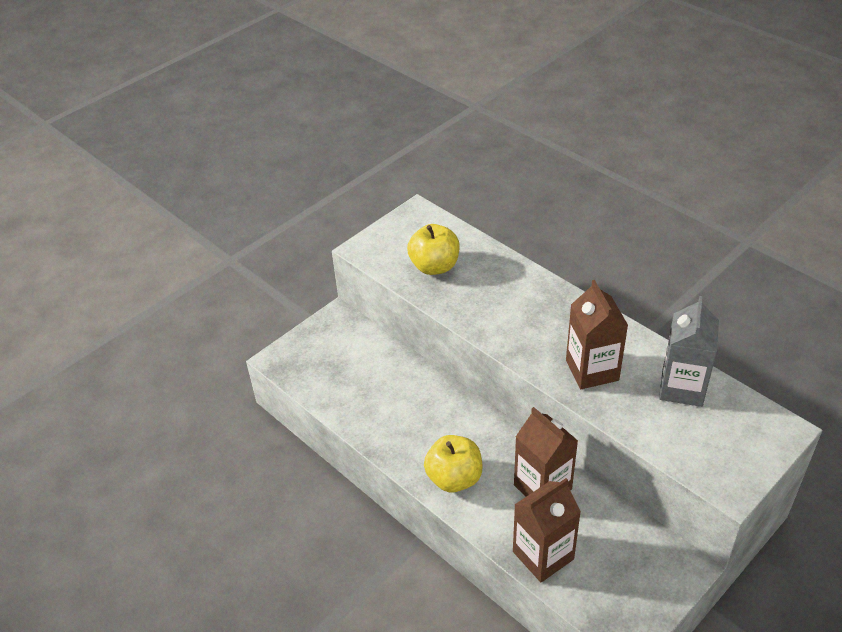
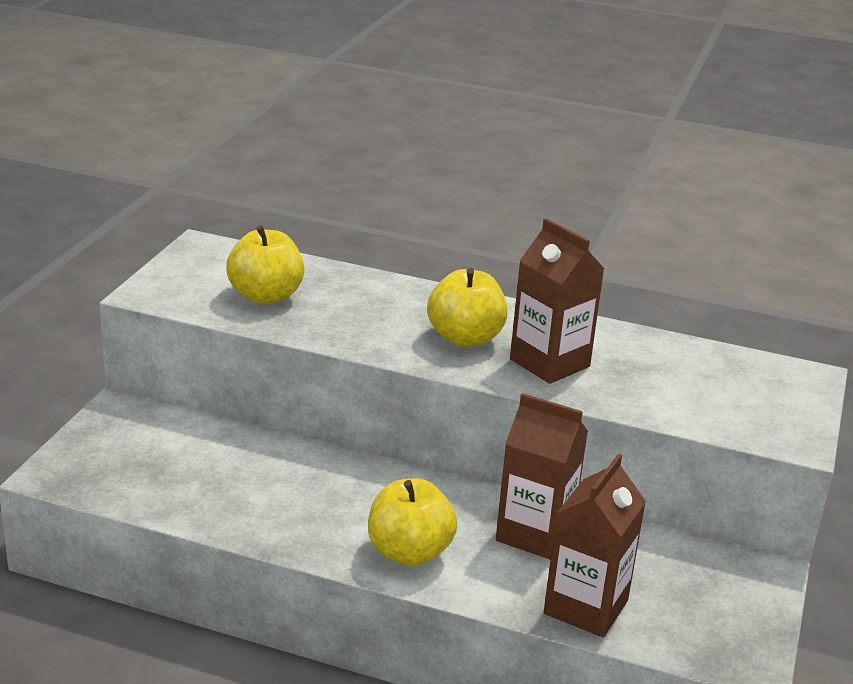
camera: 30 degrees left, 15 degrees down
grey carton [659,296,719,407] -> none
none -> yellow apple [427,268,508,347]

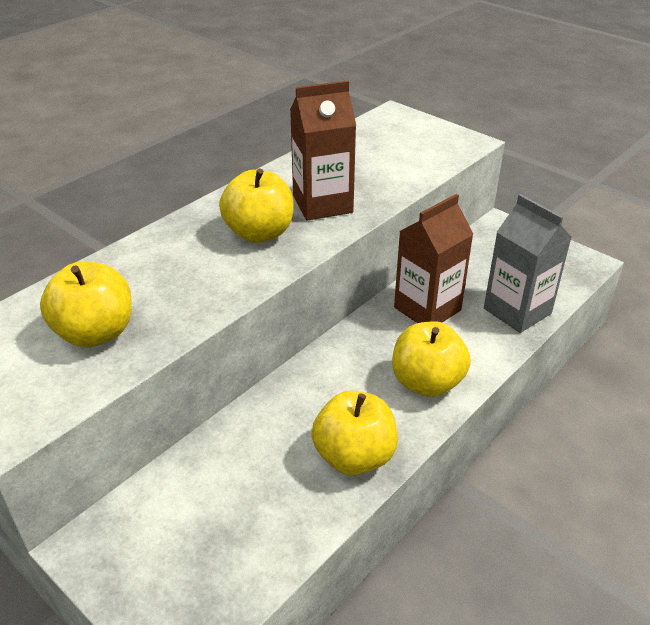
camera: 65 degrees left, 10 degrees up
brown carton [544,454,646,637] -> grey carton [484,194,572,333]
none -> yellow apple [311,391,398,475]

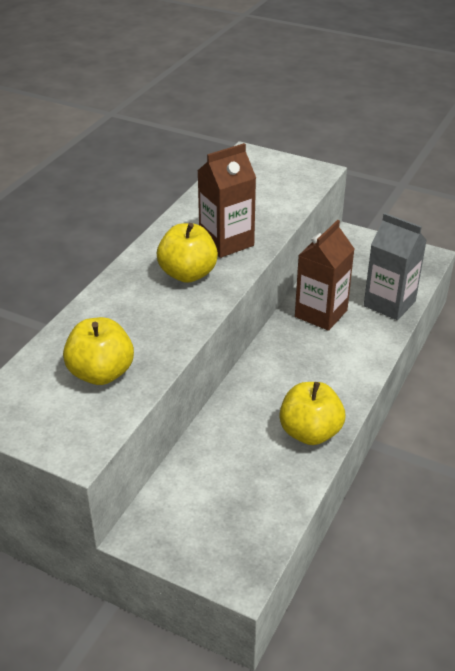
camera: 15 degrees left, 0 degrees up
yellow apple [392,321,471,397] -> none

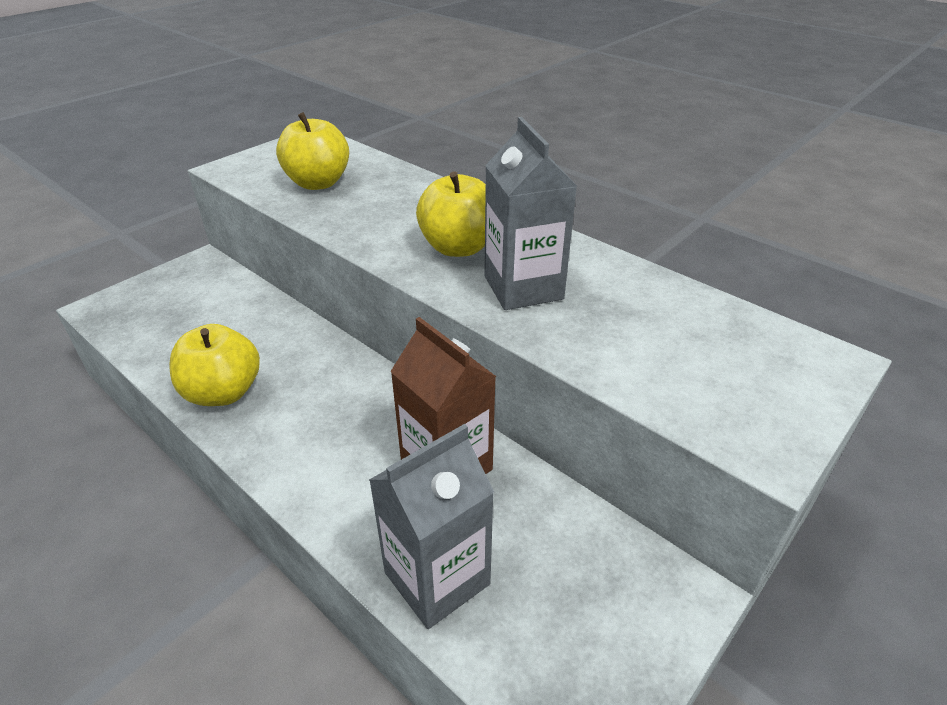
camera: 105 degrees right, 0 degrees up
brown carton [198,143,256,258] -> grey carton [484,117,577,310]

